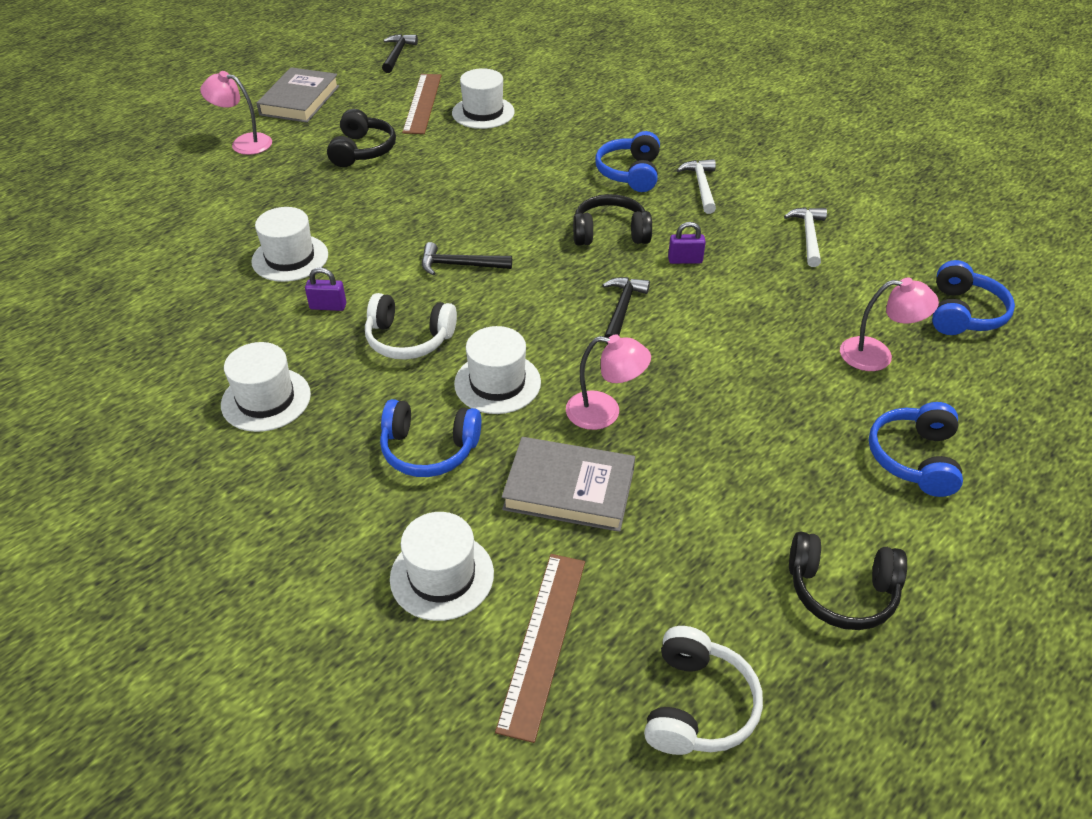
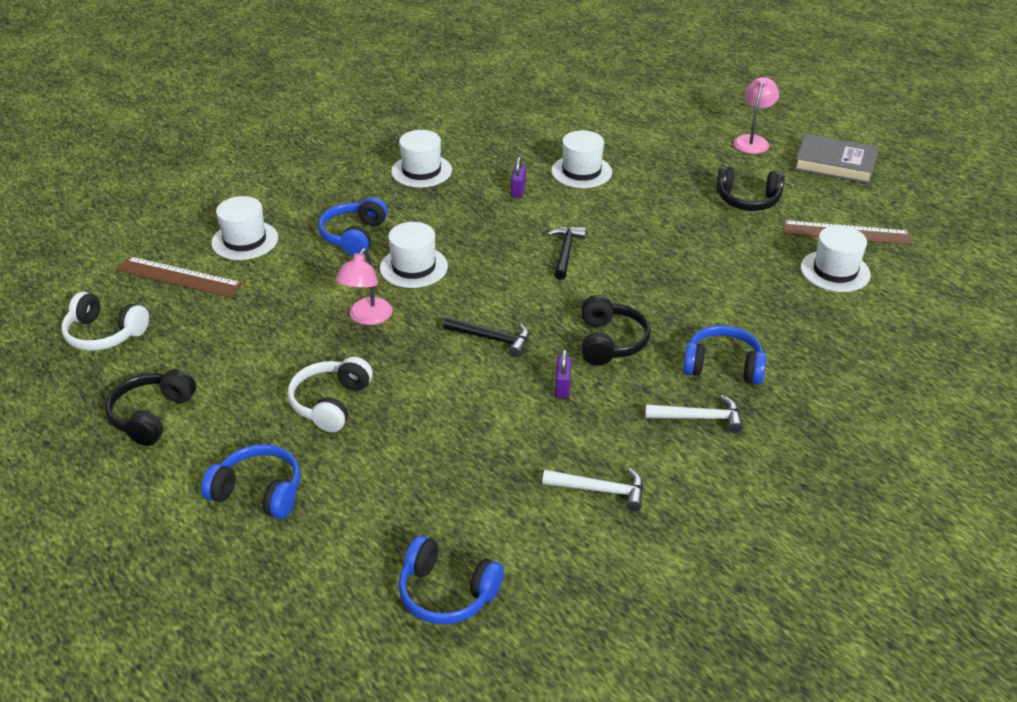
camera: 95 degrees right, 5 degrees down
white headphones [365,293,457,360] -> white headphones moved to [288,357,373,432]
black hammer [382,34,418,73] -> none
grey book [502,437,635,532] -> none
pink lamp [840,278,939,371] -> none

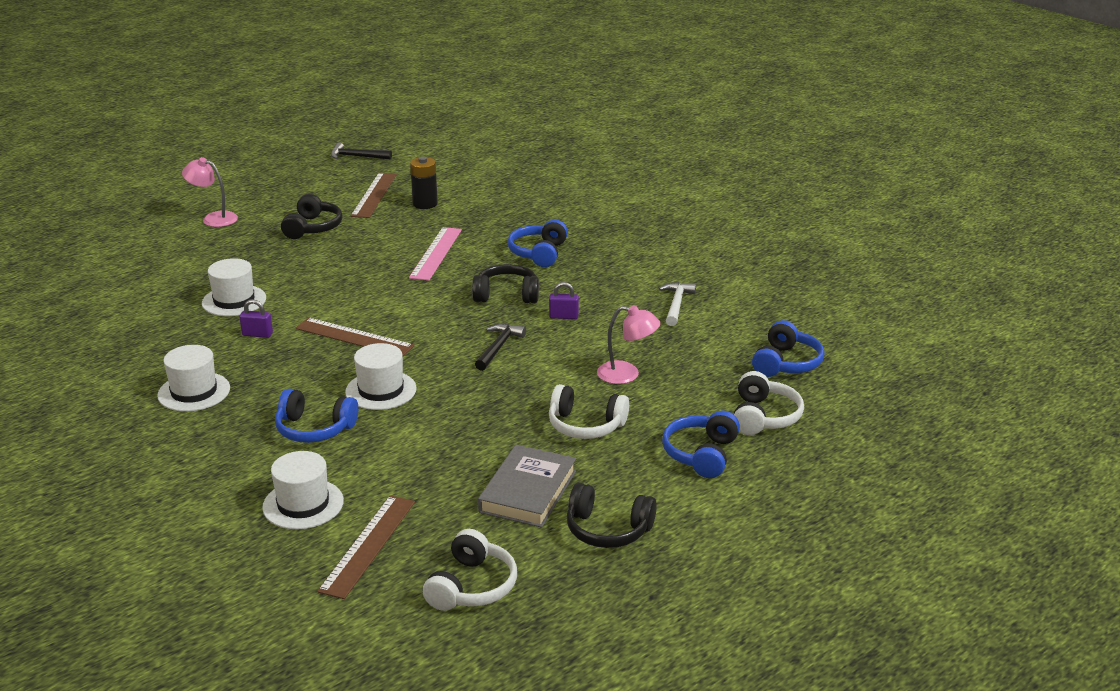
camera: 90 degrees left, 10 degrees down
pink lamp [335,248,393,325] -> pink lamp moved to [597,305,661,384]
black hammer [547,226,586,280] -> black hammer moved to [331,142,392,160]
white hammer [645,395,743,433] -> none
grey book [794,134,879,184] -> grey book moved to [478,445,576,528]
white hat [801,225,871,292] -> black battery [410,157,438,209]
none -> brown ruler [296,317,415,356]
none -> pink ruler [409,227,462,281]
none -> white headphones [734,371,804,435]

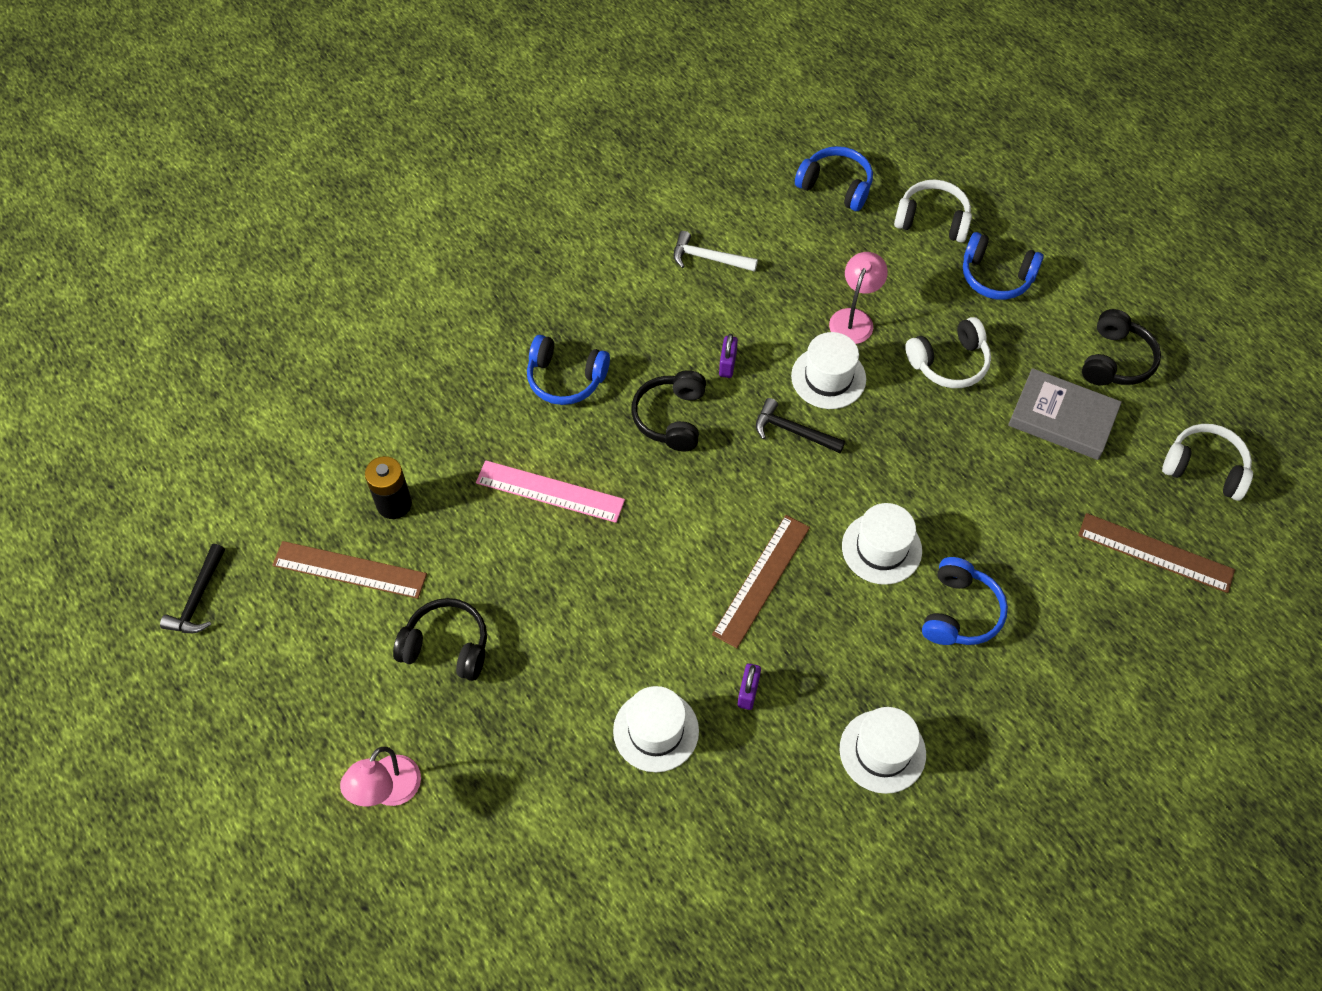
camera: 85 degrees left, 30 degrees up
white hat [262,451,344,529] -> white hat moved to [791,332,866,409]
white headphones [549,384,629,439] -> white headphones turned 45 degrees clockwise [905,317,991,388]

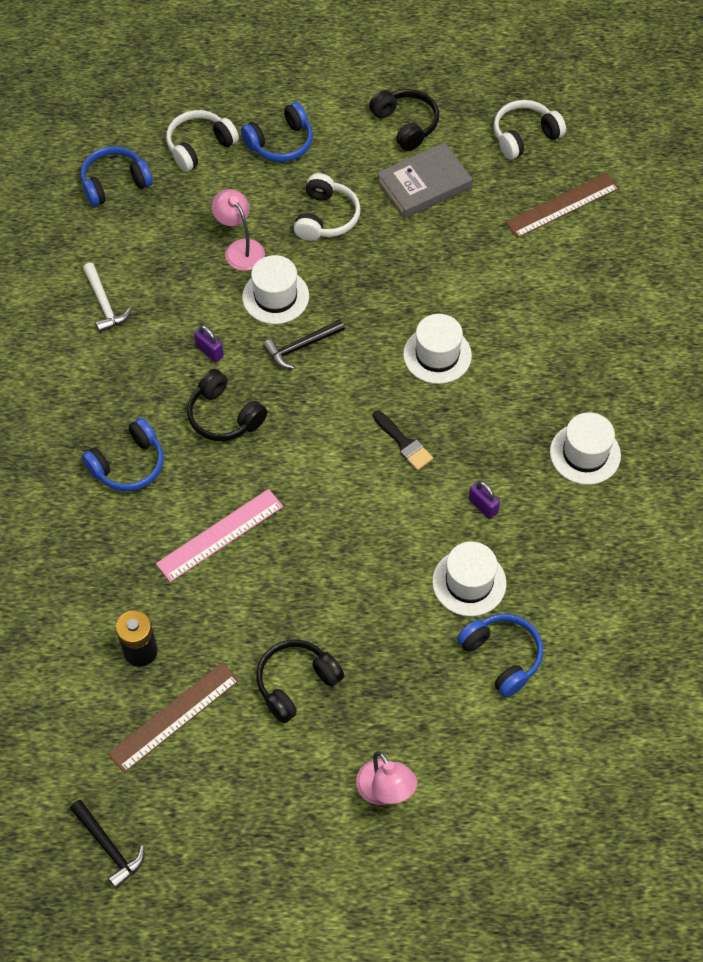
camera: 55 degrees left, 0 degrees up
white hammer [673,231,758,272] -> white hammer turned 75 degrees counterclockwise [83,263,132,333]
brown ruler [712,515,810,648] -> black brush [373,411,433,470]
blue headphones [922,557,1008,645] -> blue headphones moved to [457,614,543,698]

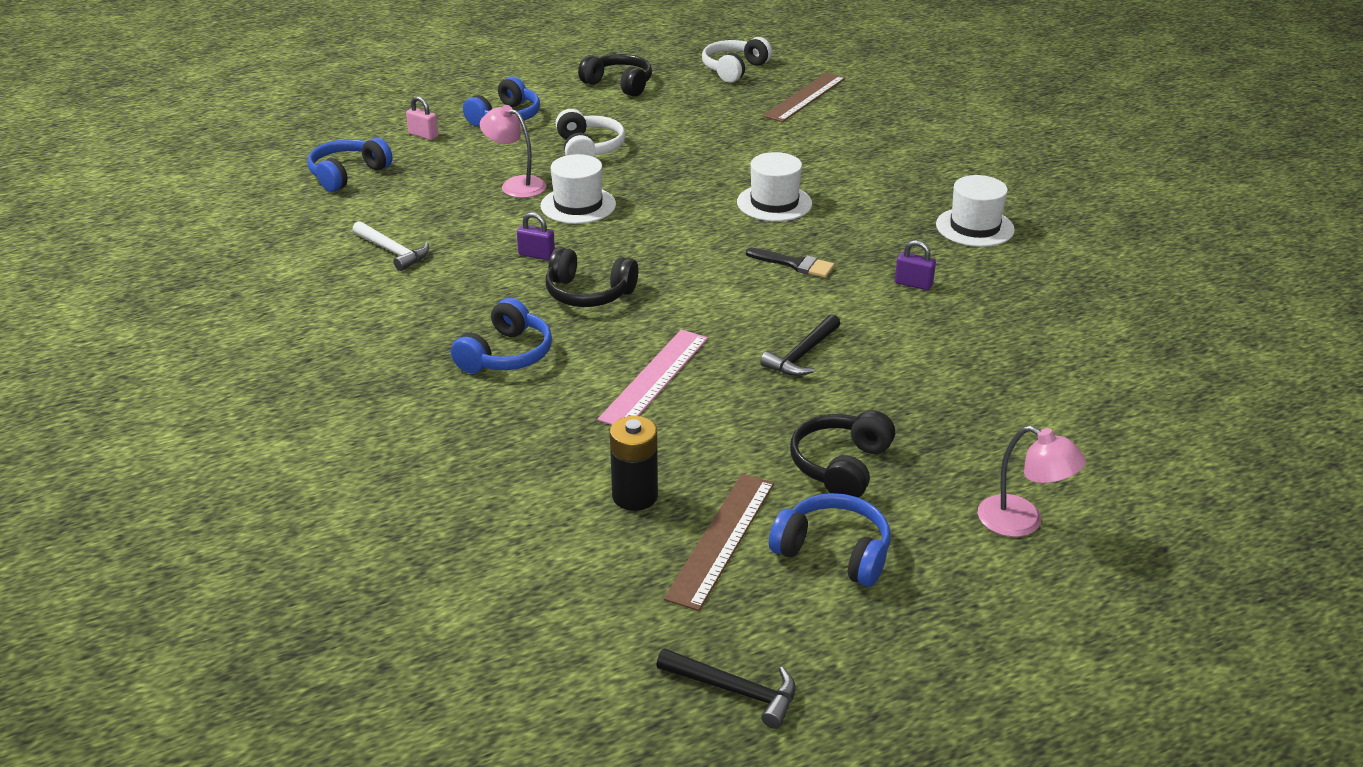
camera: 25 degrees left, 25 degrees down
white headphones [166,110,239,172] -> pink padlock [406,96,438,140]
black hammer [263,319,345,369] -> black hammer moved to [760,314,841,376]
grey book [377,142,473,219] -> none
white hat [432,541,507,616] -> none
blue headphones [457,614,543,698] -> blue headphones moved to [769,493,890,587]

